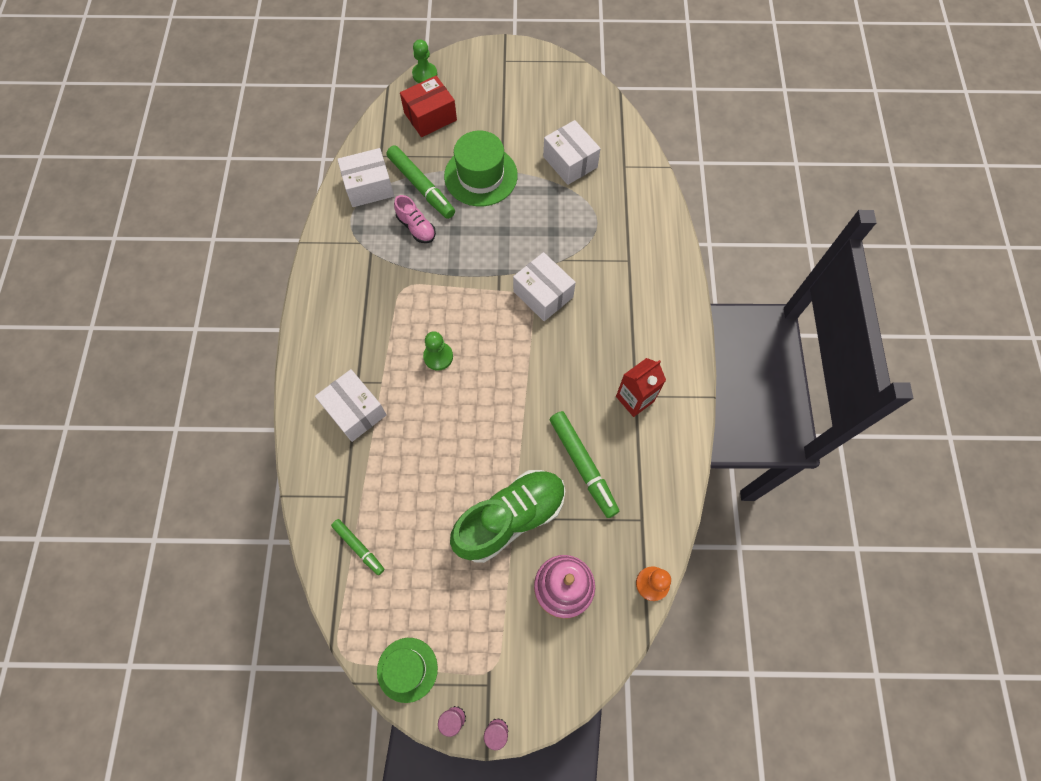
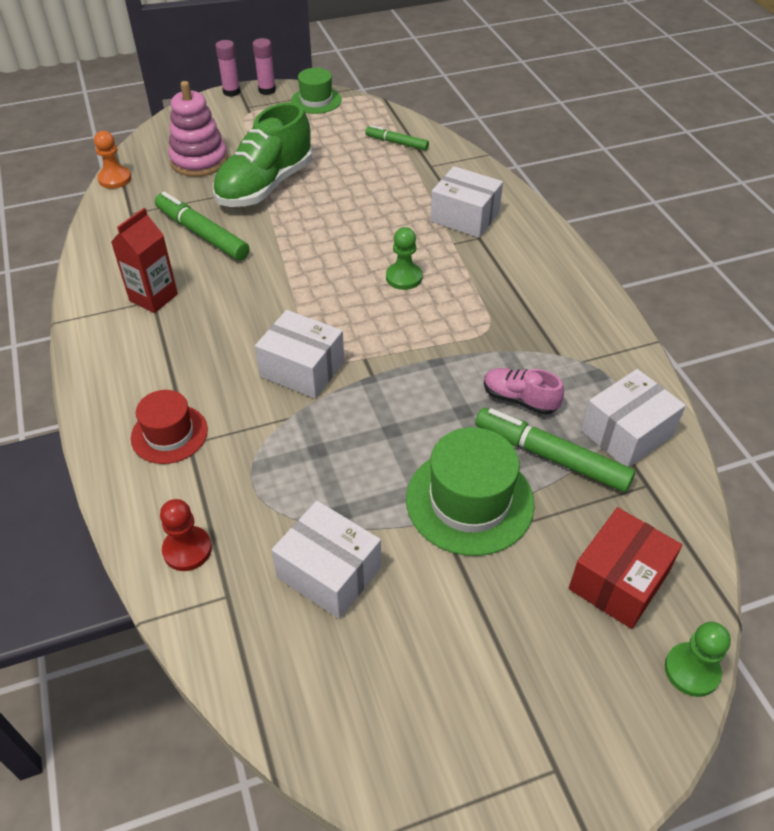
camera: 160 degrees right, 20 degrees down
none -> red hat [131,390,208,464]
none -> red pawn [160,499,212,571]

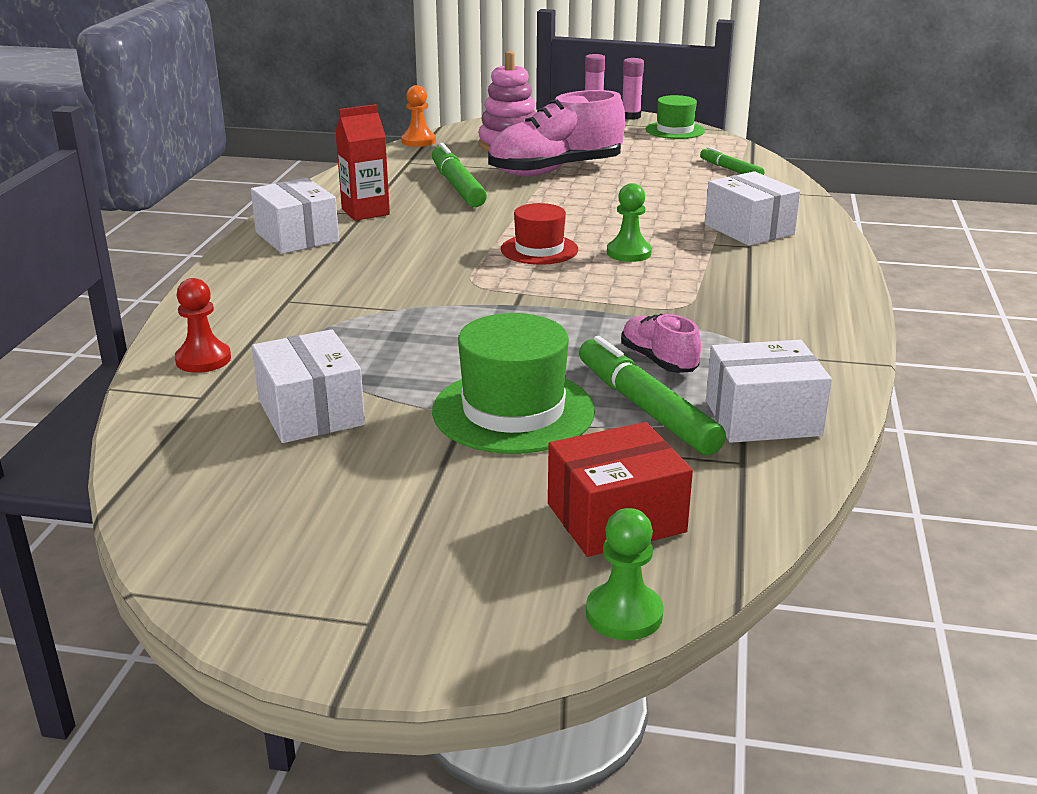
camera: 30 degrees right, 20 degrees down
red hat [131,390,208,464] -> red hat moved to [501,203,578,265]
green shoe [213,102,312,207] -> pink shoe [488,90,625,176]
white box [255,310,344,399] -> white box moved to [251,178,339,254]

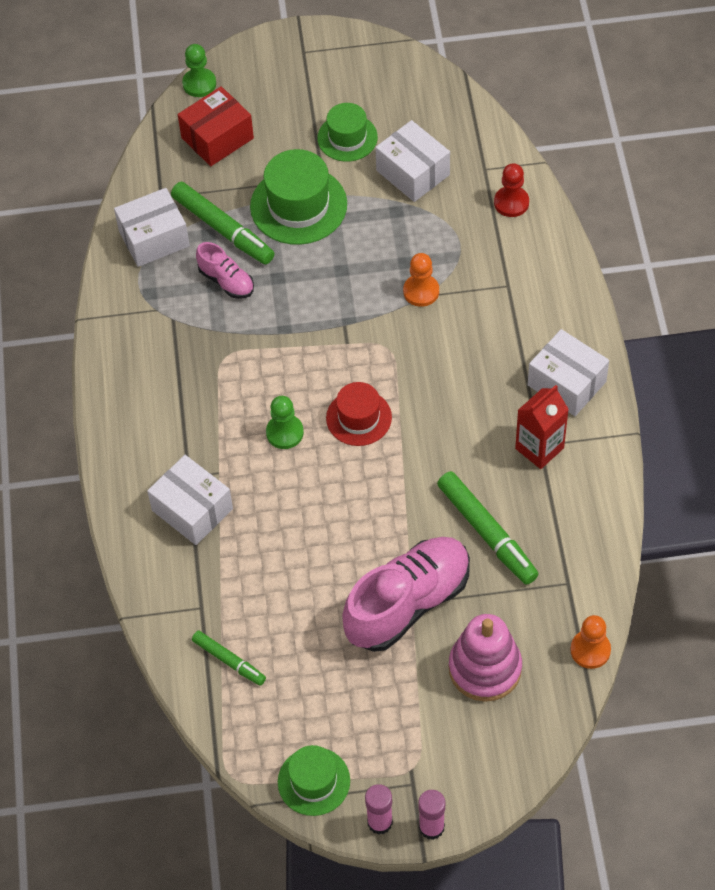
camera: 165 degrees right, 30 degrees up
none -> green hat [317,103,378,162]
none -> orange pawn [403,253,439,307]

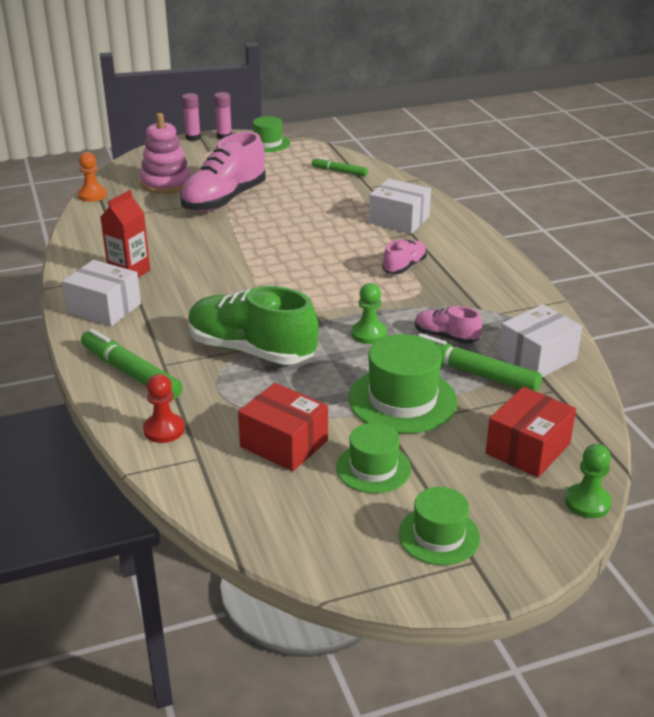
camera: 165 degrees right, 25 degrees down
green pawn [266,396,304,449] -> green pawn moved to [351,283,387,344]
red hat [326,382,392,446] -> none
white box [375,120,450,202] -> red box [238,383,328,471]
orange pawn [403,253,439,307] -> green shoe [188,286,319,365]
green marker [437,471,539,585] -> green marker moved to [81,329,183,400]
none -> pink shoe [383,239,427,274]
none -> green hat [398,487,480,565]

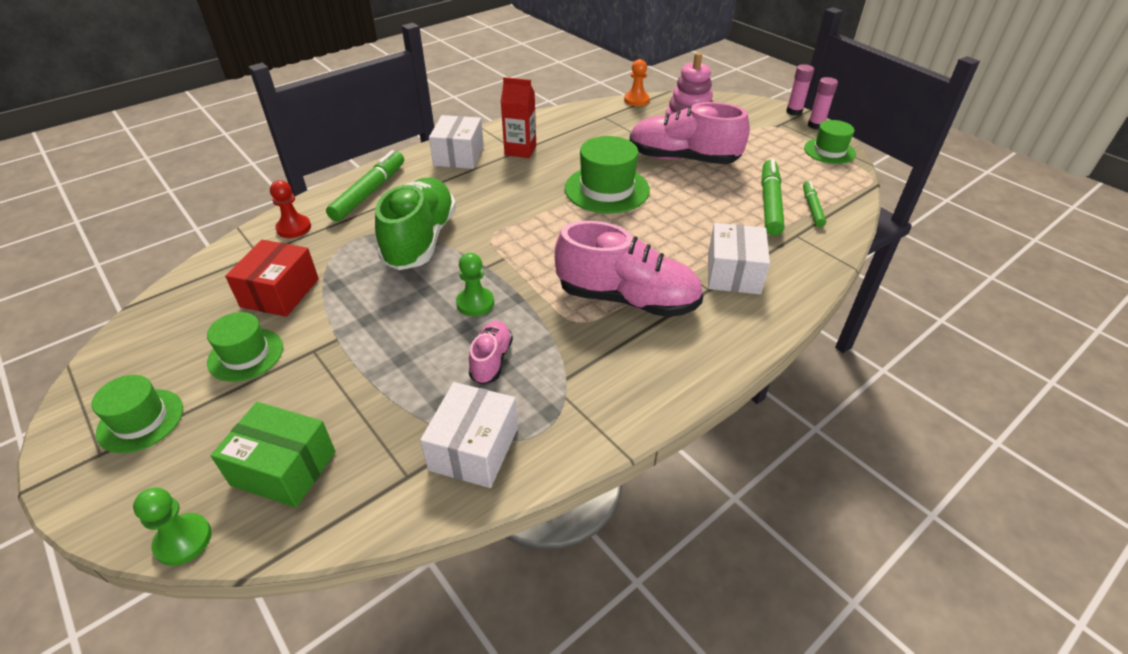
camera: 70 degrees right, 10 degrees up
green hat [349,334,458,434] -> green hat moved to [565,136,650,214]
pink shoe [383,239,427,274] -> pink shoe [555,221,703,317], size x2.01
green marker [418,333,542,392] -> green marker moved to [761,159,785,236]
red box [486,387,576,478] -> green box [211,402,336,508]
white box [498,304,582,377] -> white box turned 75 degrees clockwise [420,382,518,488]

